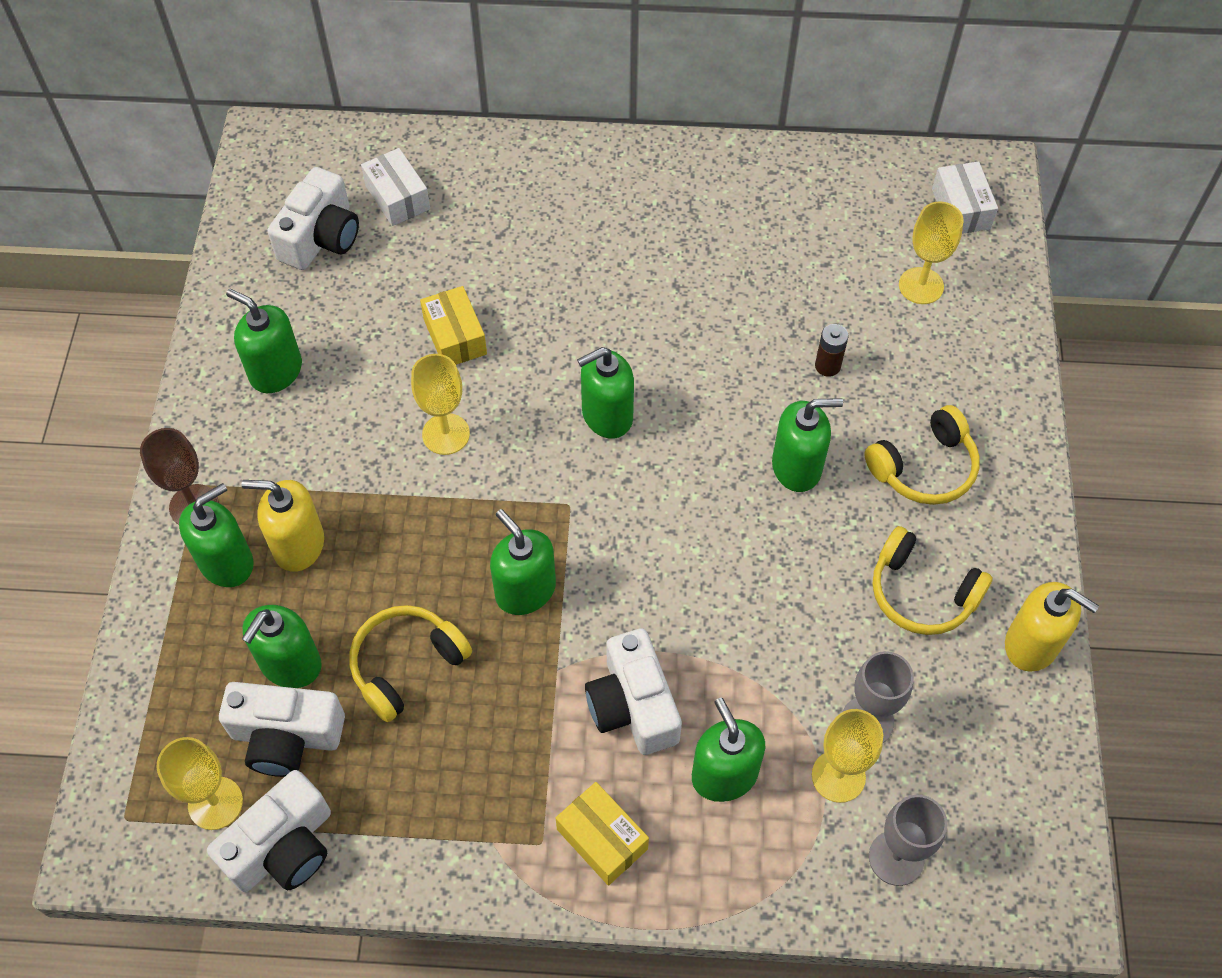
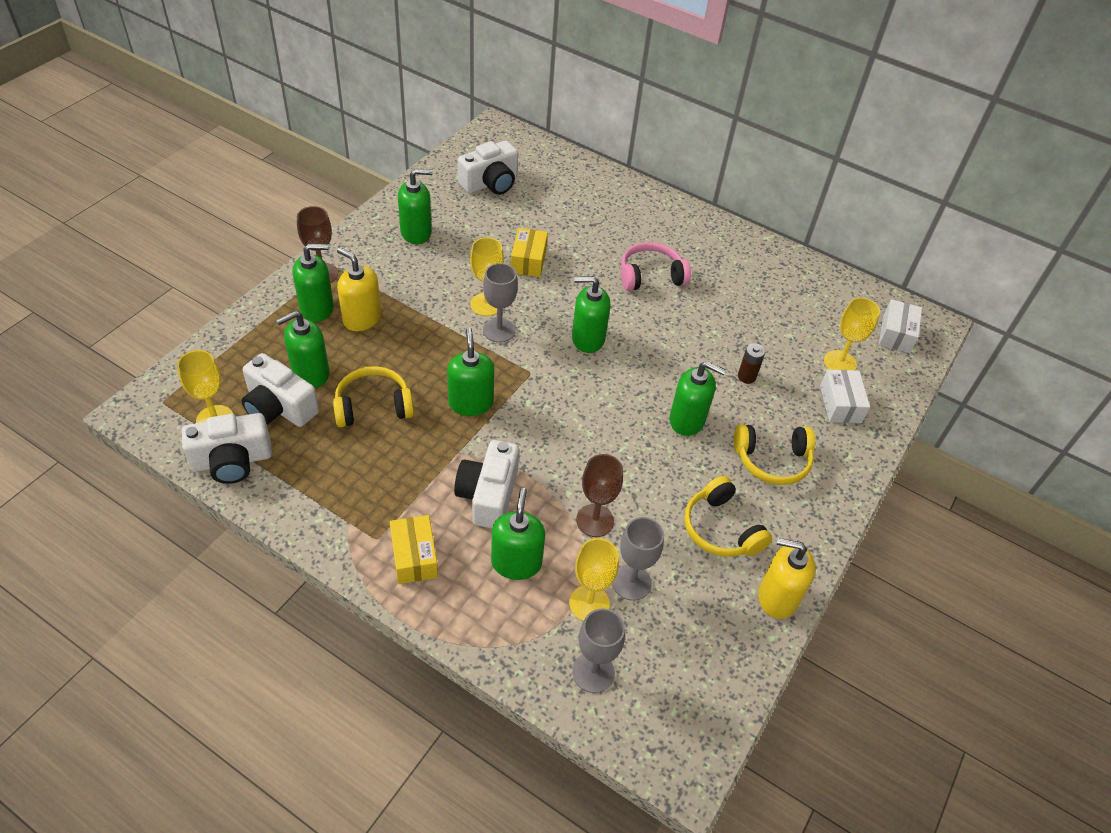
camera: 25 degrees right, 10 degrees down
green soap dispenser [226,289,302,393] -> green soap dispenser turned 105 degrees clockwise [398,169,433,244]
white box [361,148,430,226] -> white box moved to [820,370,870,423]
yellow soap dispenser [1005,582,1099,672] -> yellow soap dispenser turned 135 degrees clockwise [758,538,815,619]
none -> grey goblet [483,263,518,343]
none -> brown goblet [576,454,623,537]
none -> pink headphones [621,242,691,291]

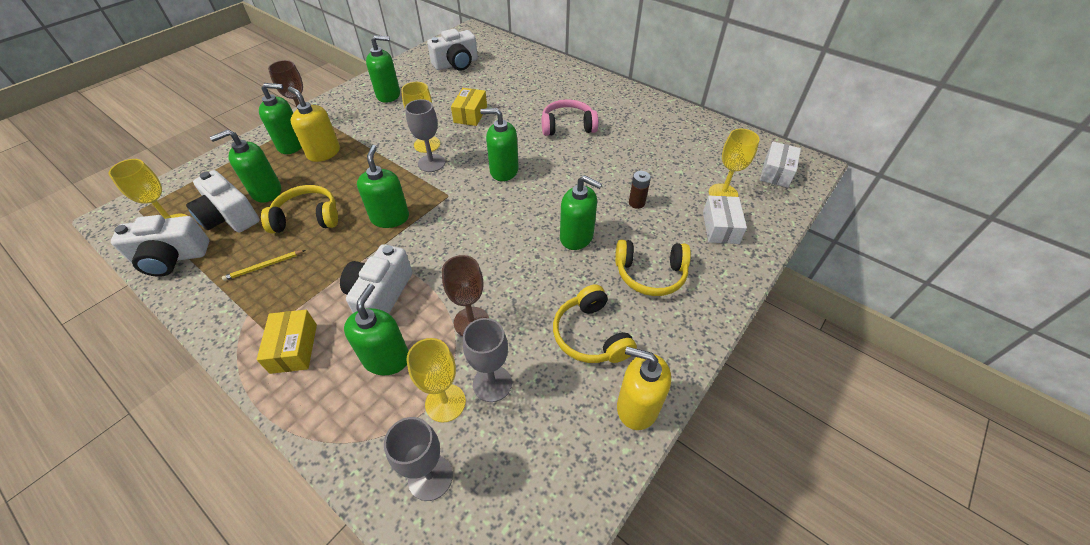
camera: 10 degrees right, 0 degrees up
none -> yellow pencil [222,250,305,281]

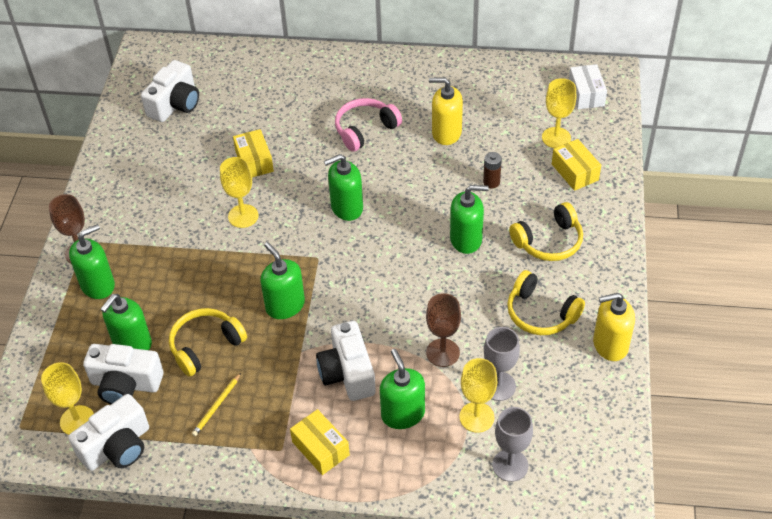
camera: 30 degrees left, 0 degrees up
yellow soap dispenser [288,86,340,162] -> yellow soap dispenser moved to [429,77,463,145]
green soap dispenser [366,35,400,103] -> none
grey goblet [405,99,445,172] -> none
white box [703,196,747,244] -> yellow box [552,139,601,191]

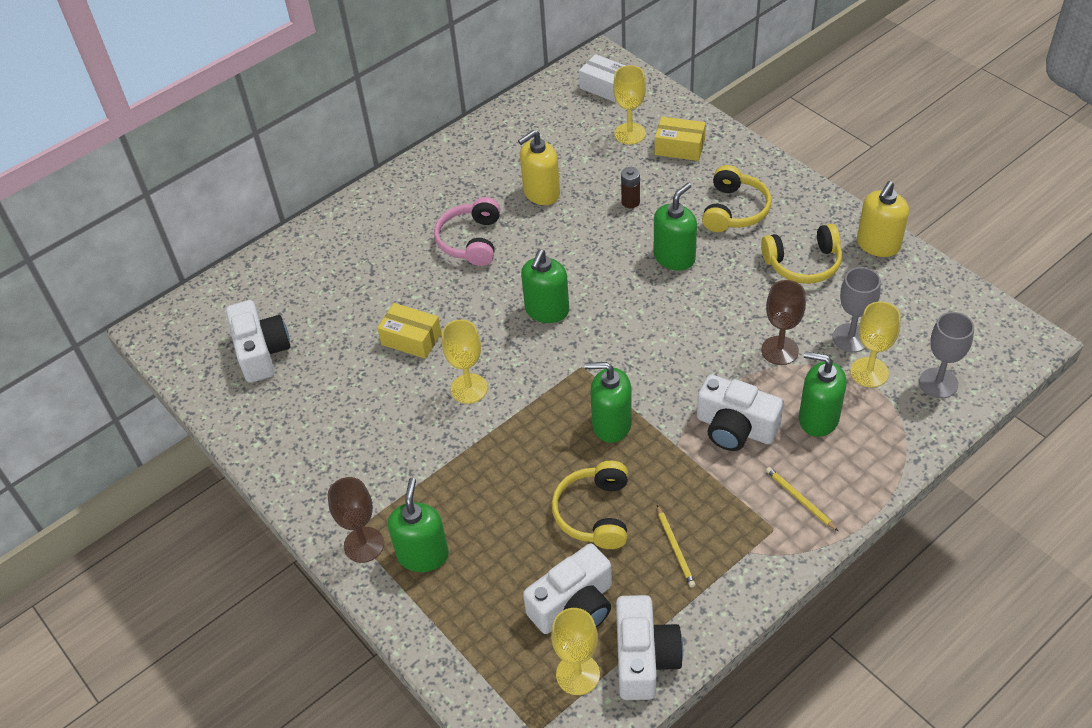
camera: 45 degrees left, 0 degrees up
green soap dispenser [100,294,152,350] -> none
yellow box [290,409,350,475] -> yellow pencil [766,467,838,531]

